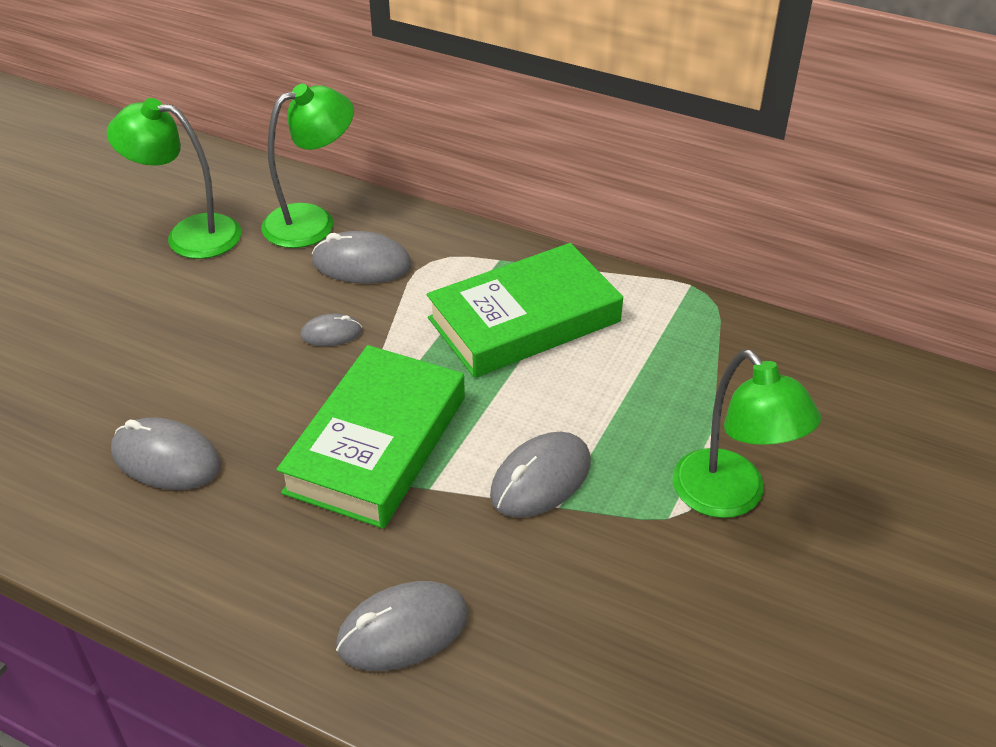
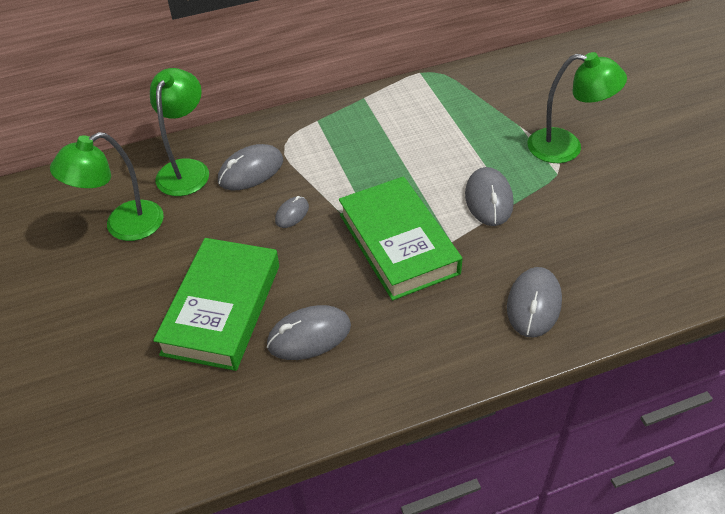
camera: 45 degrees left, 5 degrees up
green book [427,243,623,378] -> green book moved to [153,238,279,371]

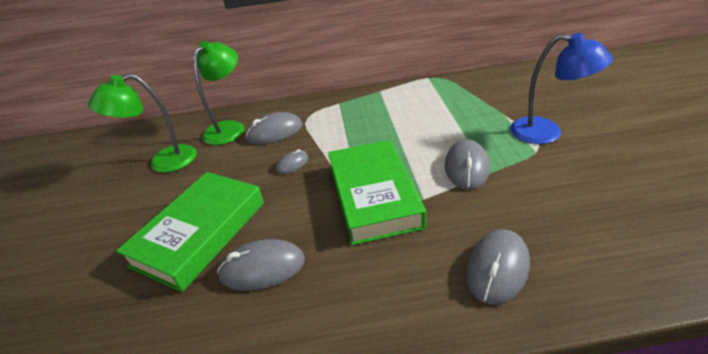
camera: 15 degrees right, 10 degrees down
green lamp [528,52,627,163] -> blue lamp [510,33,613,144]

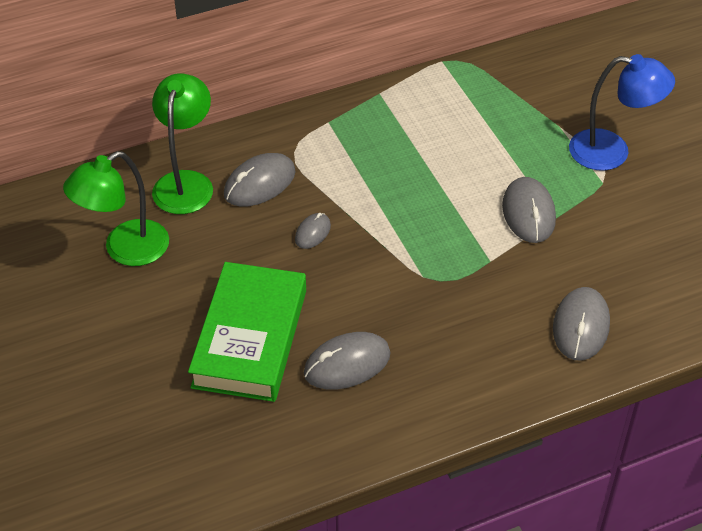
camera: 20 degrees left, 10 degrees up
green book [328,140,426,245] -> none

